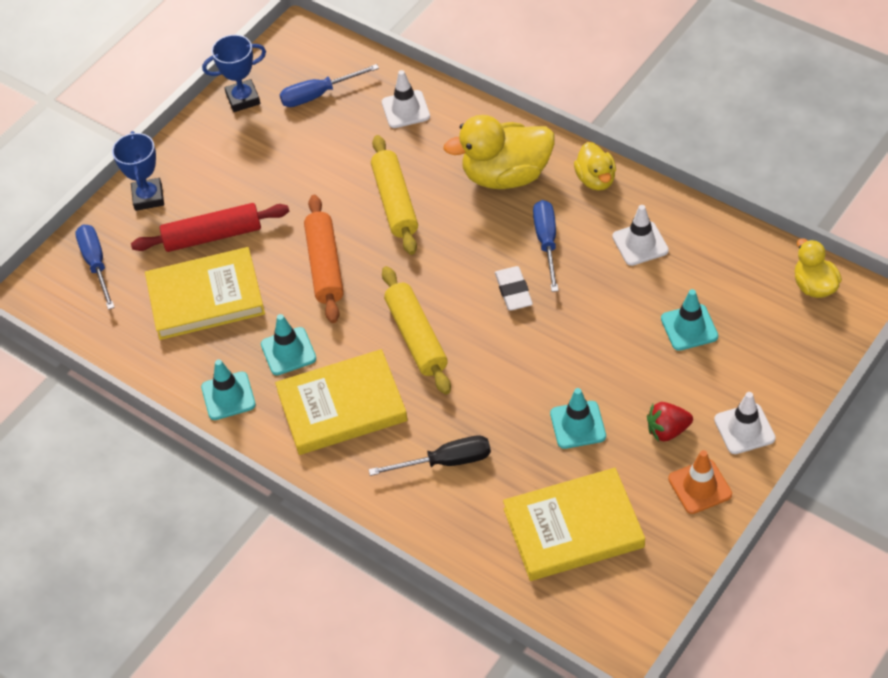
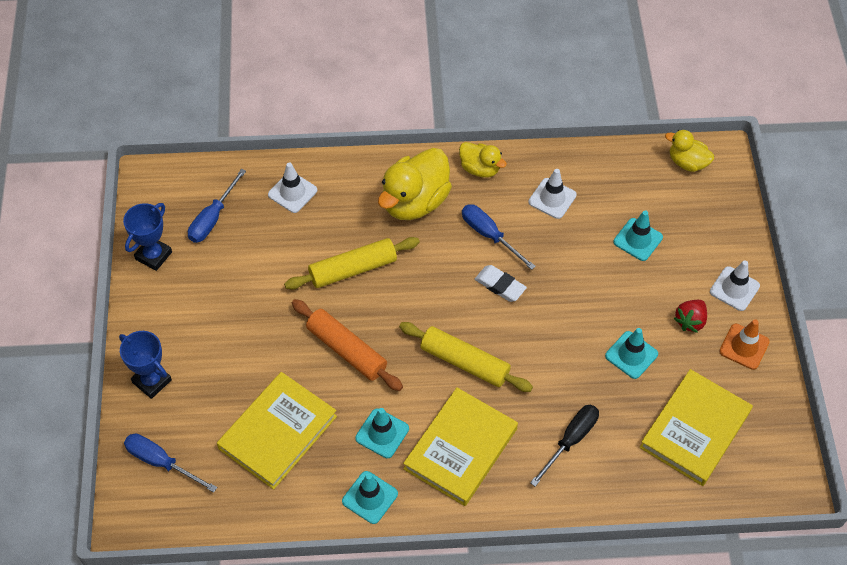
camera: 45 degrees left, 5 degrees up
red rolling pin [131,203,289,252] -> none
yellow rolling pin [371,135,418,255] -> yellow rolling pin turned 60 degrees counterclockwise [284,237,420,290]

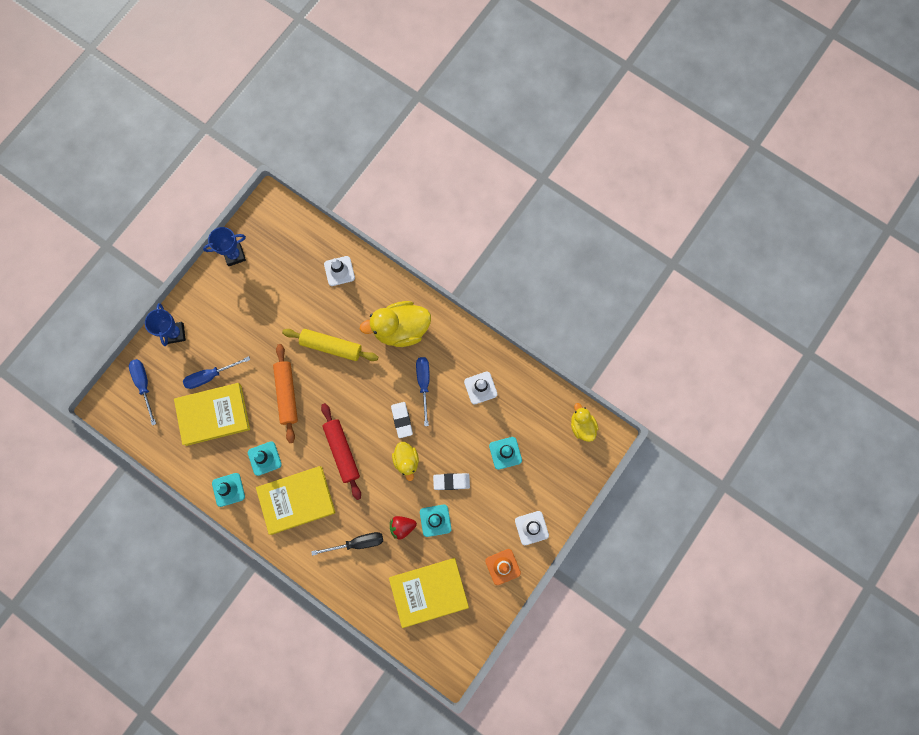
camera: 40 degrees right, 20 degrees up
blue screwdriver [188,169,246,243] -> blue screwdriver moved to [183,356,250,389]
yellow rolling pin [399,322,533,392] -> red rolling pin [321,403,361,500]
yellow duck [459,142,507,177] -> yellow duck moved to [392,442,419,481]
red strawberry [674,300,707,333] -> red strawberry moved to [390,516,417,540]
none -> white eraser [433,473,470,490]

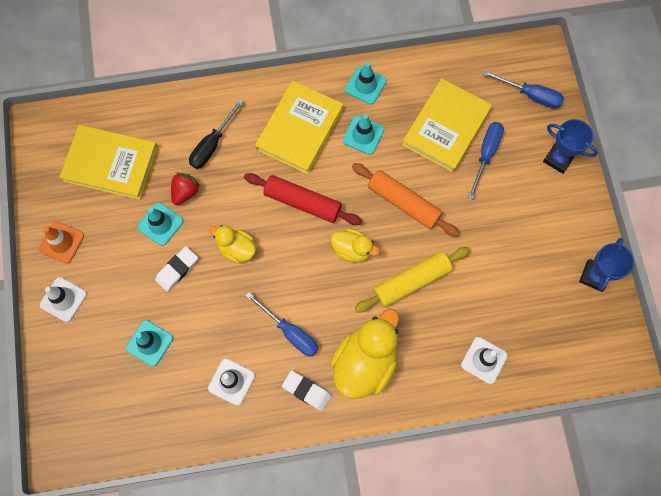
camera: 135 degrees right, 5 degrees down
yellow book [389,558,469,628] -> yellow book turned 75 degrees clockwise [59,125,158,200]
white eraser [391,402,413,438] -> white eraser moved to [282,370,332,411]
yellow duck [571,403,598,442] -> yellow duck moved to [331,228,380,262]

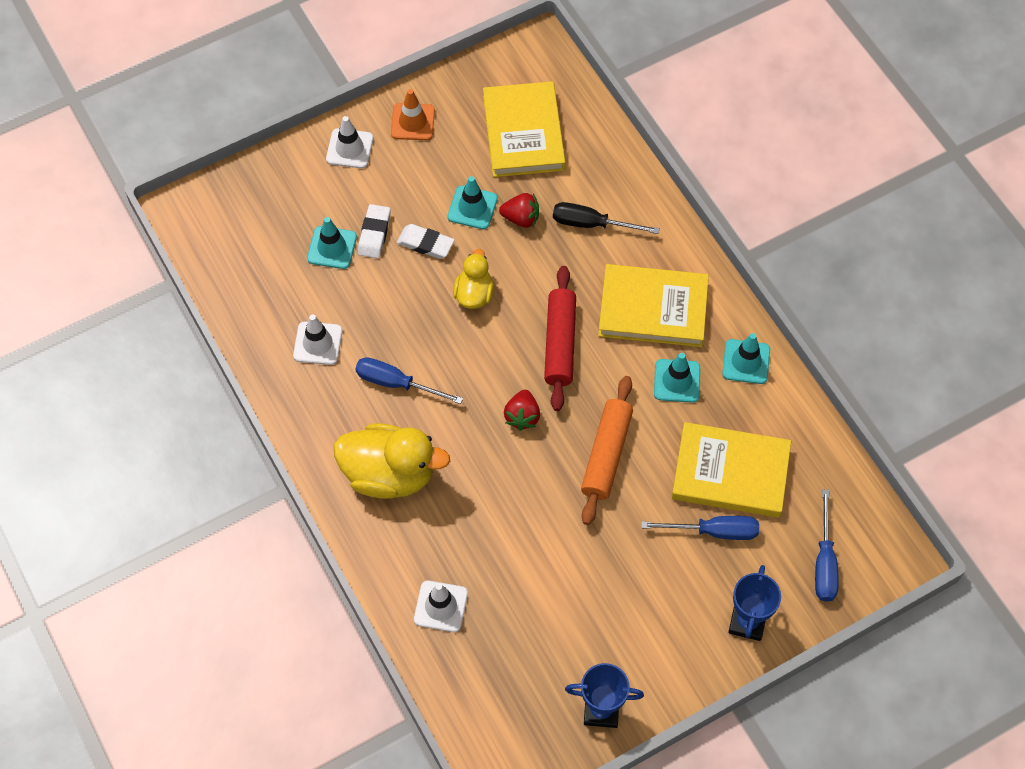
camera: 70 degrees right, 10 degrees down
blue screwdriver [246,292,318,357] -> blue screwdriver turned 90 degrees clockwise [355,357,463,404]
white eraser [282,370,332,411] -> white eraser moved to [358,204,391,258]
yellow duck [331,228,380,262] -> red strawberry [504,390,540,431]
yellow rolling pin [355,247,470,313] -> none

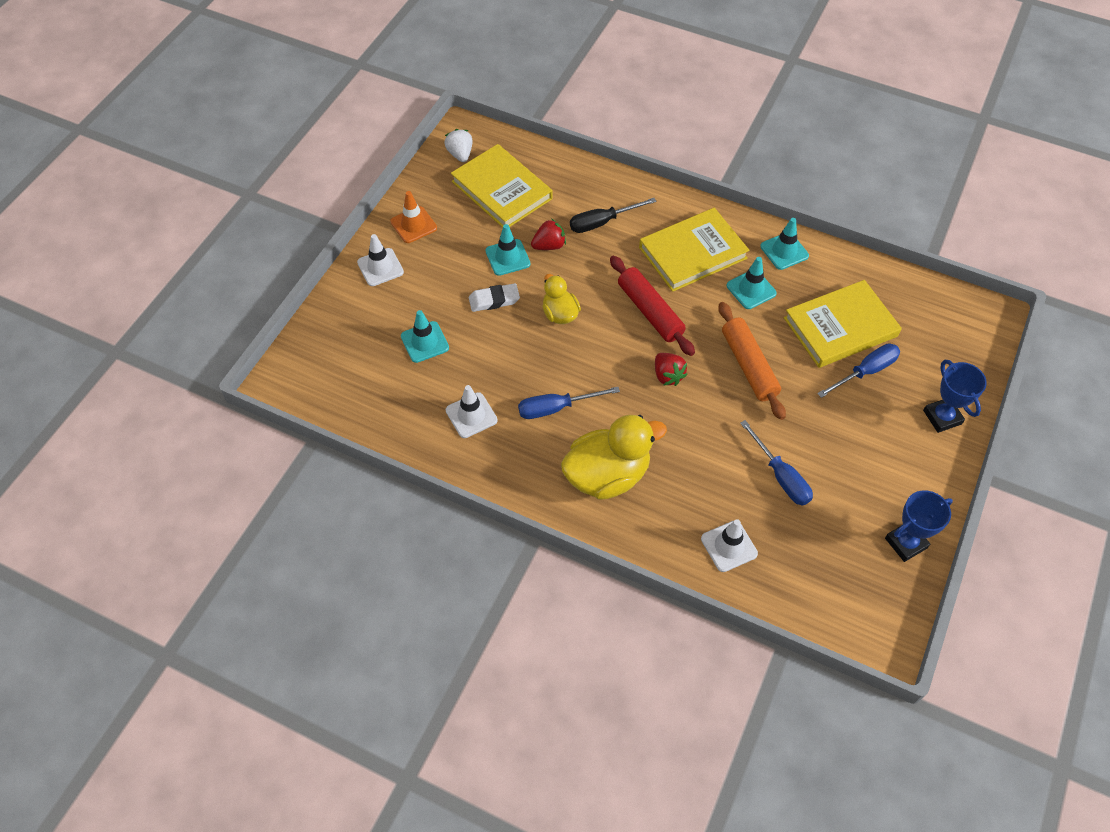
camera: 35 degrees left, 5 degrees down
white eraser [358,204,391,258] -> none
blue screwdriver [815,489,839,602] -> blue screwdriver moved to [740,420,813,506]
none -> white strawberry [444,129,473,162]

